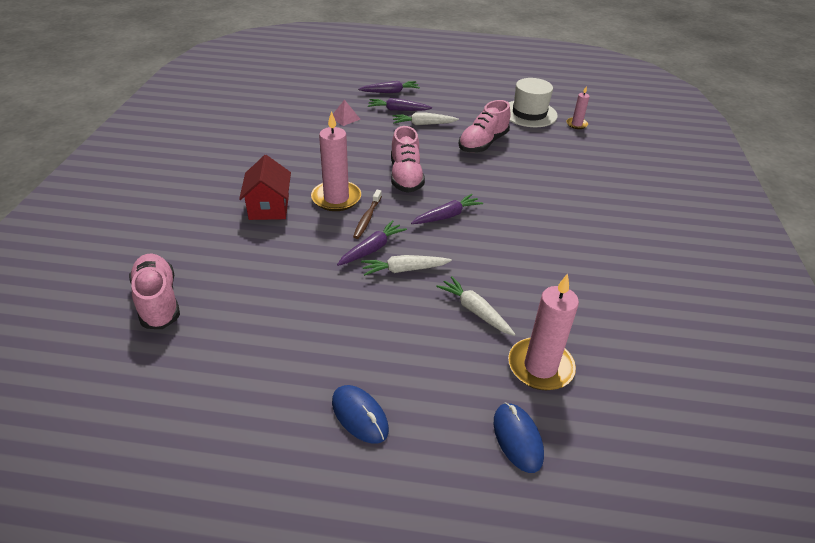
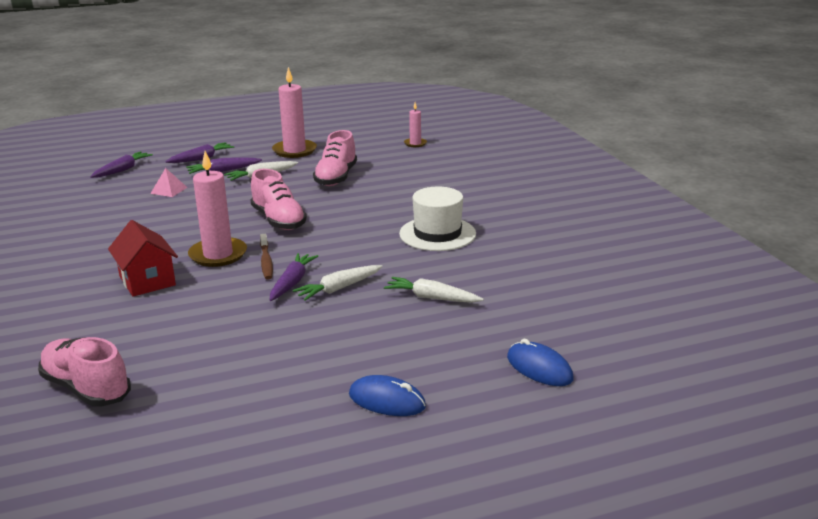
camera: 25 degrees left, 15 degrees down
purple carrot [411,194,483,224] -> purple carrot moved to [90,151,153,178]
pink candle [508,274,579,390] -> pink candle moved to [272,67,317,158]
white hat [509,78,558,127] -> white hat moved to [399,187,476,251]

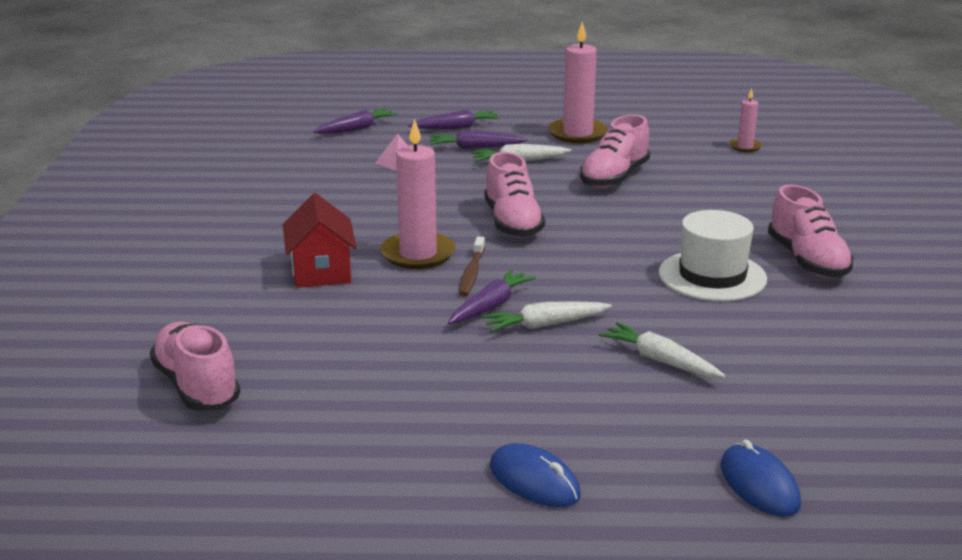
camera: 20 degrees right, 0 degrees up
none -> pink shoe [768,185,854,277]

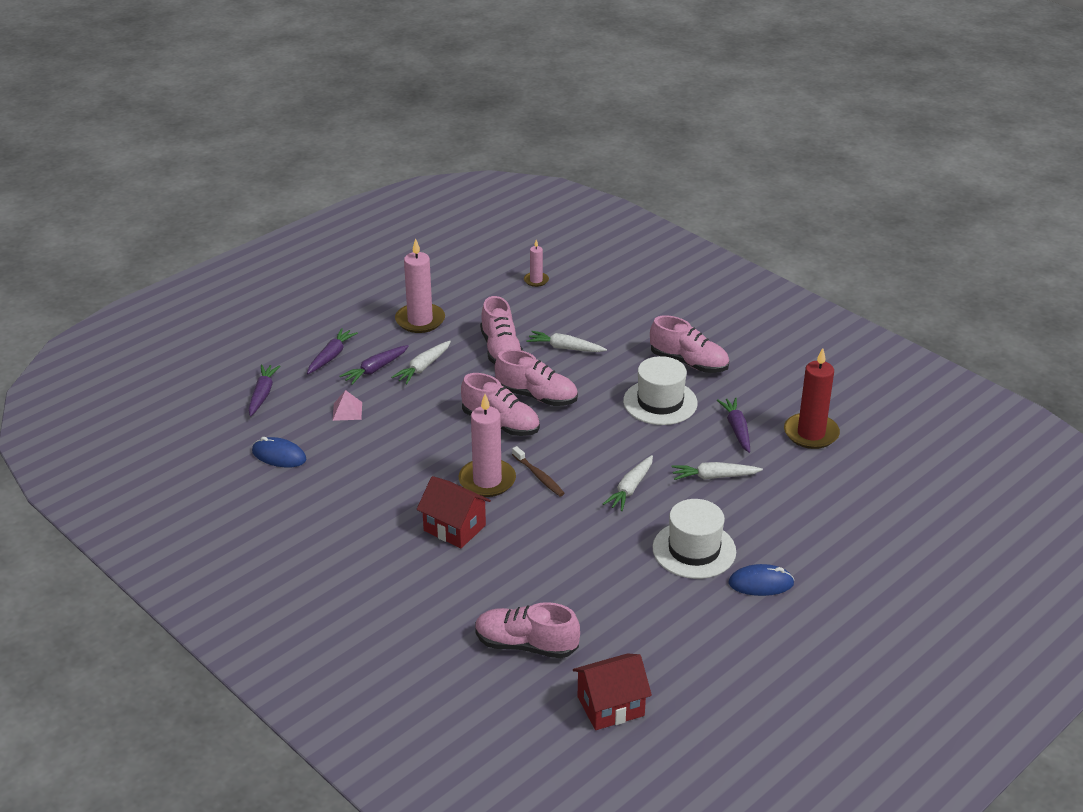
camera: 45 degrees left, 10 degrees up
purple carrot [448,269,536,324] -> purple carrot moved to [717,397,750,453]
blue mouse [721,440,801,517] -> blue mouse moved to [252,437,307,467]
none -> pink shoe [495,349,578,406]
none -> white carrot [526,331,607,352]
none -> red house [573,653,652,730]
none -> white hat [652,499,736,579]
none -> red candle [784,348,840,449]

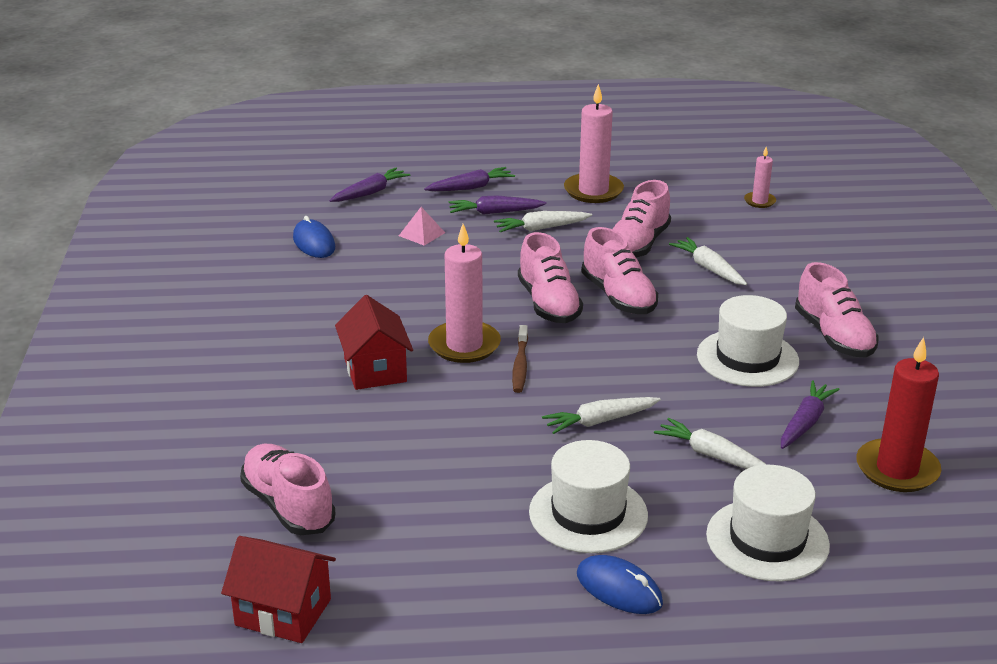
camera: 40 degrees right, 5 degrees down
none -> white hat [706,465,830,582]

